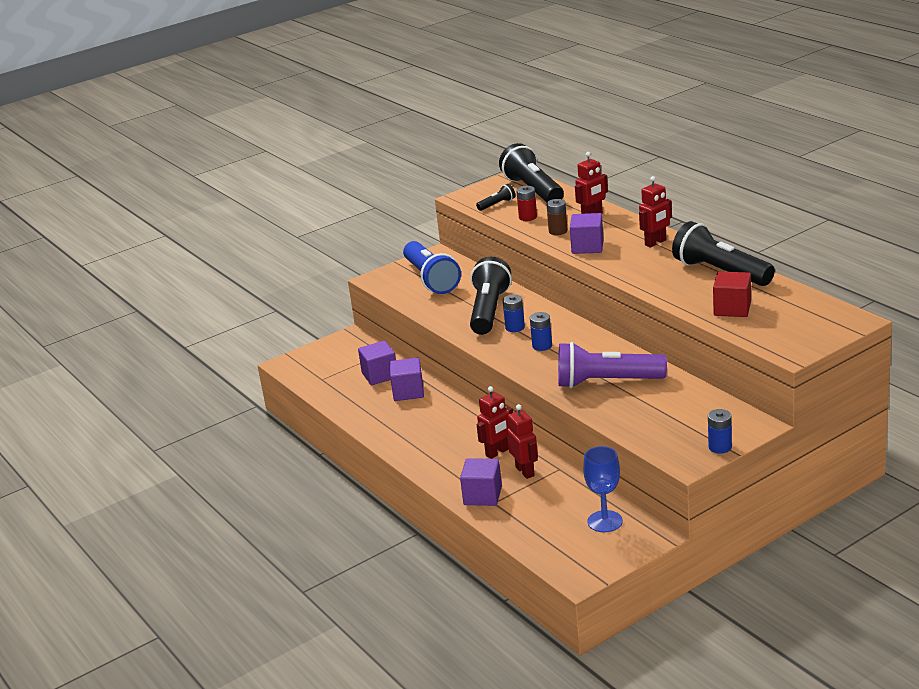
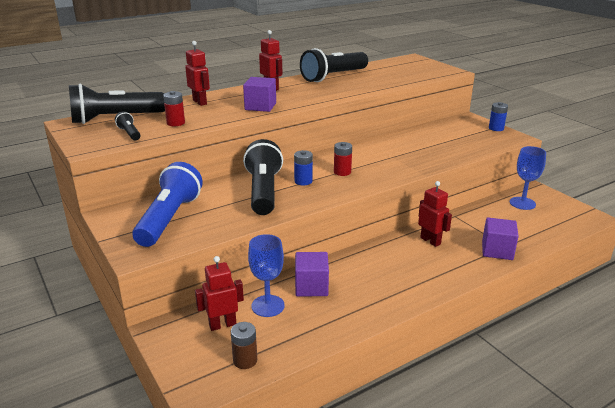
camera: 90 degrees left, 0 degrees up
purple cube [358,341,396,385] -> blue goblet [248,234,285,317]
blue flashlight [403,241,461,294] -> blue flashlight turned 60 degrees counterclockwise [132,162,203,247]
black flashlight [470,257,512,335] -> black flashlight turned 75 degrees clockwise [243,139,283,215]
red robot [507,404,538,479] -> red robot moved to [195,256,244,331]
blue battery [530,312,552,351] -> red battery [334,142,352,176]
brown battery [546,199,568,235] -> brown battery moved to [231,322,257,369]
purple flashlight [558,342,667,388] -> none
red cube [713,272,751,317] -> none

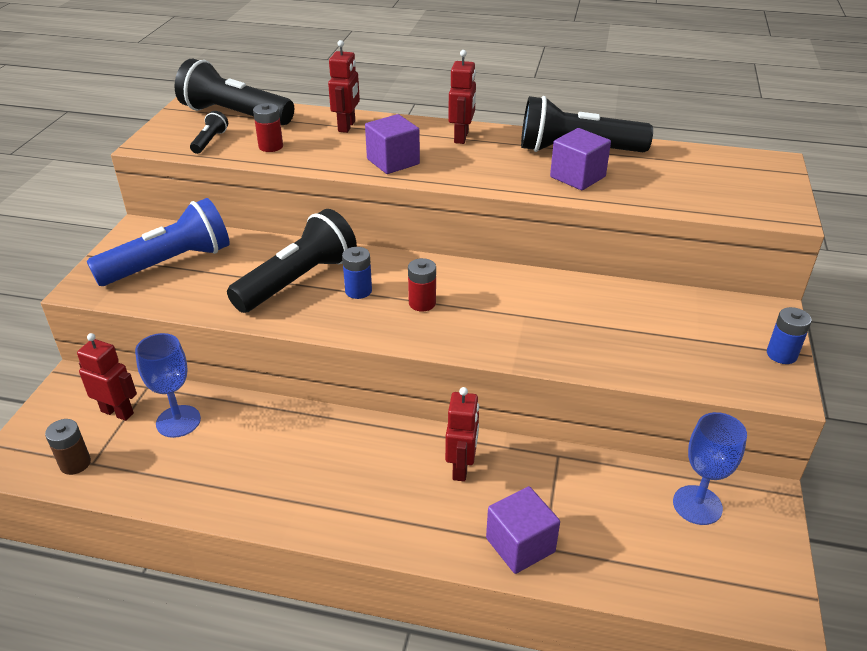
camera: 45 degrees right, 10 degrees up
purple cube [295,252,329,296] -> purple cube moved to [550,128,611,190]

